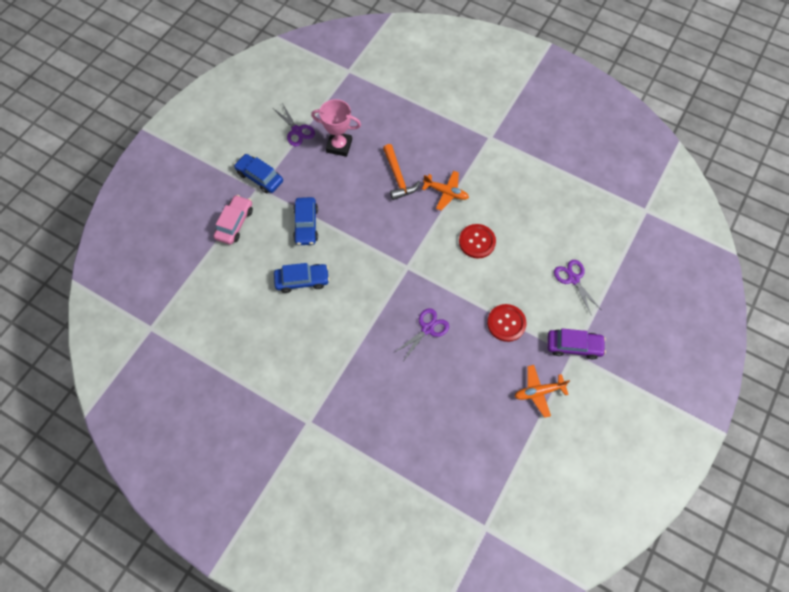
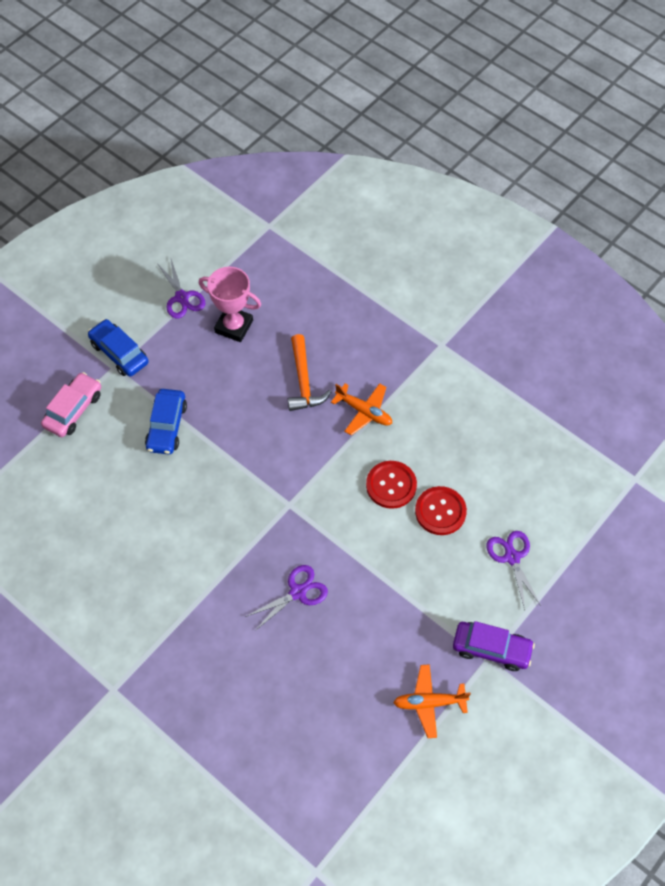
camera: 10 degrees right, 5 degrees down
blue car [274,263,330,293] -> none
red button [487,304,527,342] -> red button moved to [415,486,467,535]

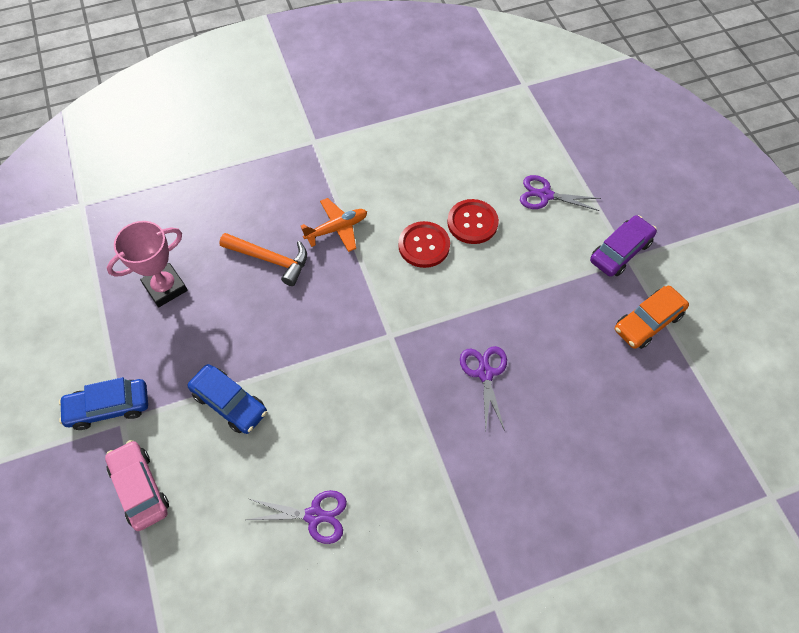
camera: 60 degrees left, 0 degrees up
purple scissors [157,259,205,319] -> purple scissors moved to [247,490,347,544]
orange plane [393,664,471,738] -> orange car [615,286,689,349]

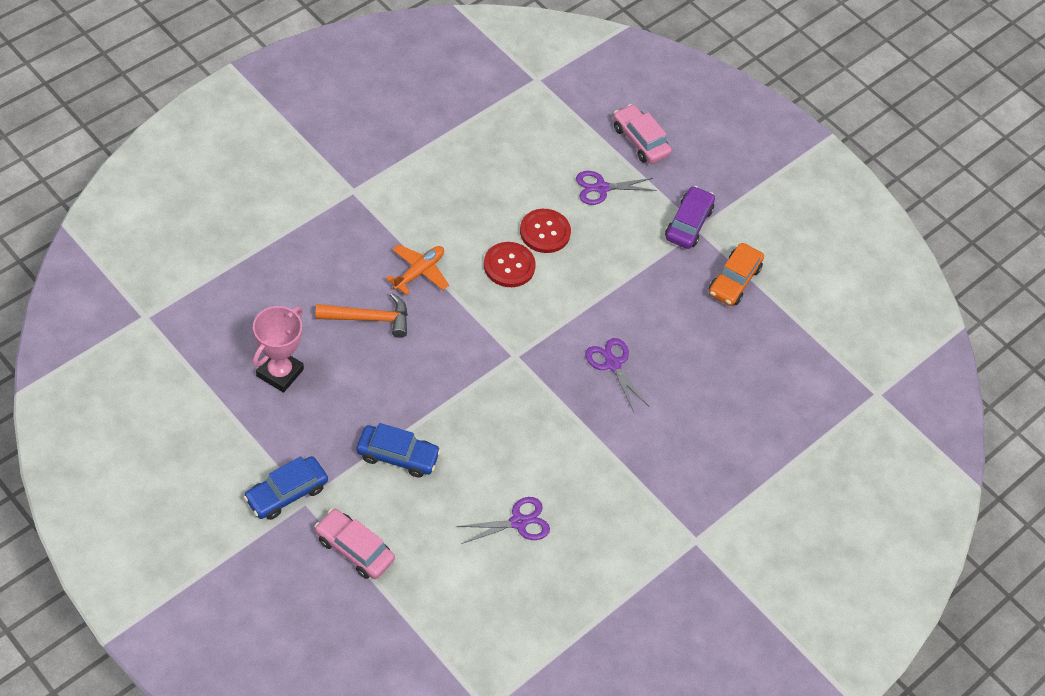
camera: 30 degrees left, 5 degrees down
none -> pink car [613,104,672,164]

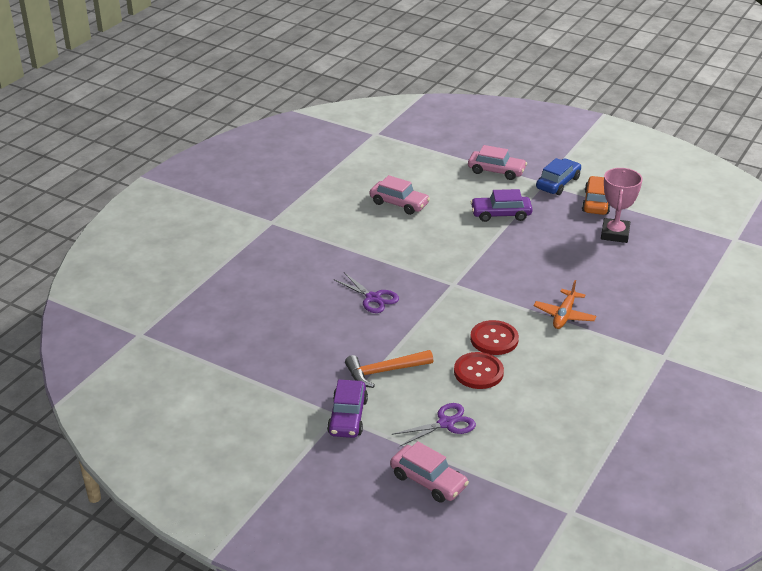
camera: 170 degrees right, 20 degrees down
orange hammer [315,293,408,338] -> orange hammer moved to [345,350,433,388]
blue car [356,423,441,478] -> purple car [471,189,533,222]
purple scissors [457,497,550,544] -> pink car [370,175,430,215]
orange car [709,243,764,306] -> orange car moved to [582,176,610,215]

